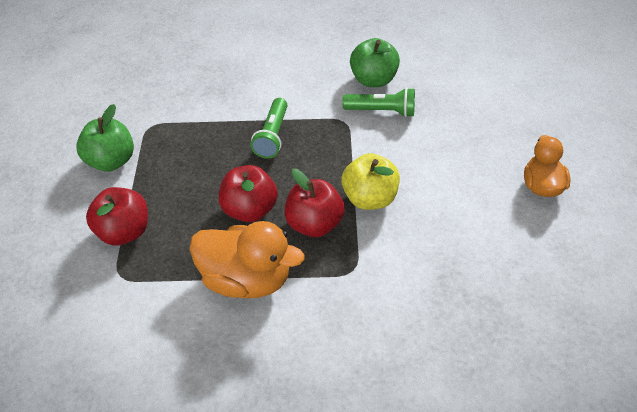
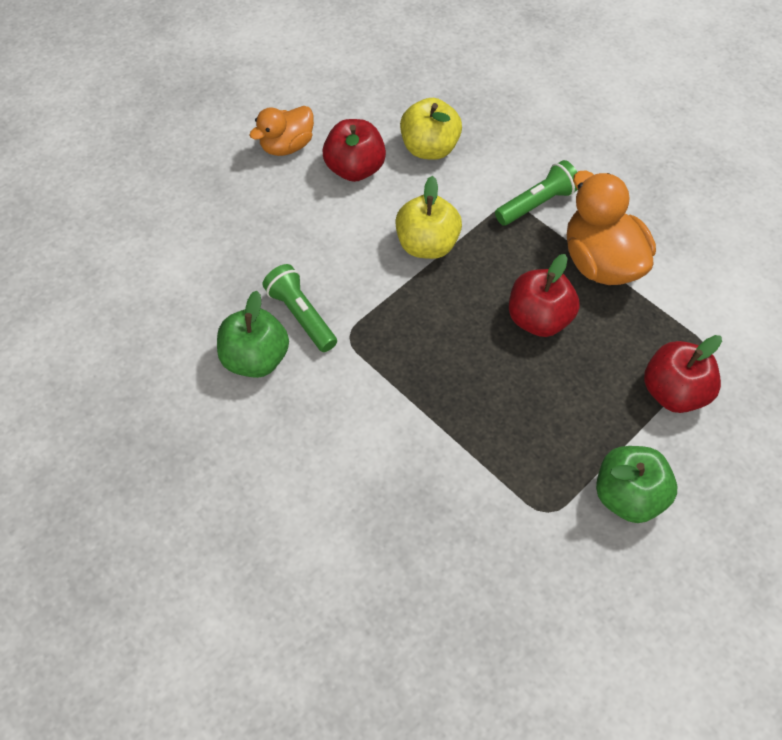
camera: 135 degrees left, 10 degrees up
green flashlight [251,98,287,159] -> green flashlight moved to [495,160,578,226]
red apple [284,169,345,237] -> red apple moved to [323,119,386,182]
none -> yellow apple [400,98,462,160]

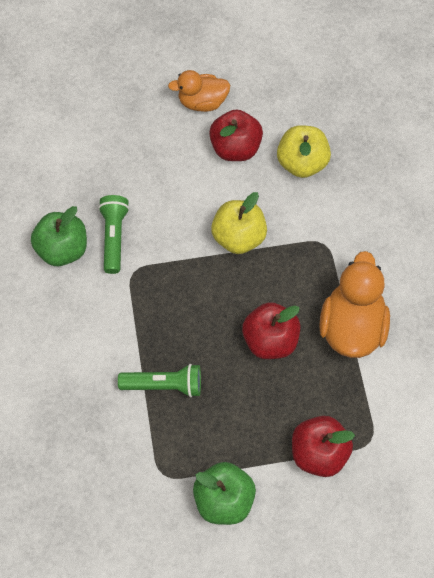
camera: 35 degrees right, 5 degrees up
green flashlight [495,160,578,226] -> green flashlight moved to [118,364,201,397]

